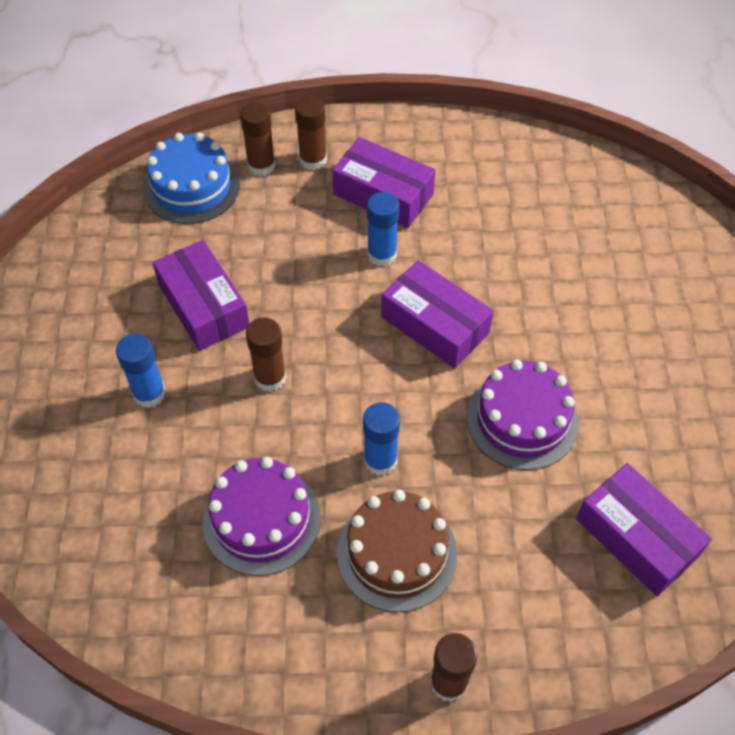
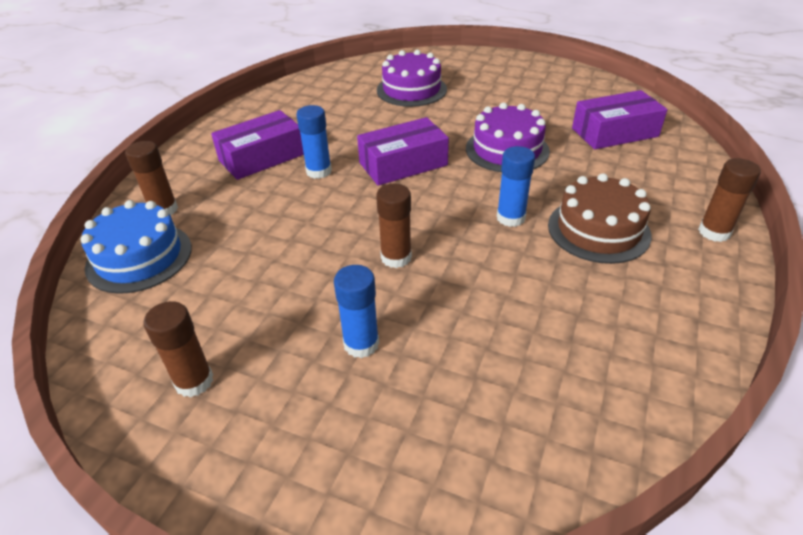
camera: 65 degrees left, 15 degrees down
purple box [153,240,249,351] -> none
purple cake [203,457,321,576] -> purple cake moved to [377,50,447,107]
brown glue stick [295,96,327,170] -> brown glue stick moved to [143,301,213,397]

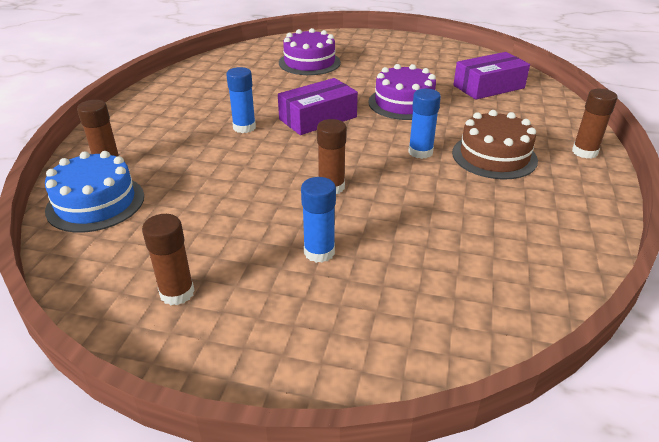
camera: 10 degrees left, 5 degrees down
purple box [211,110,304,180] -> none

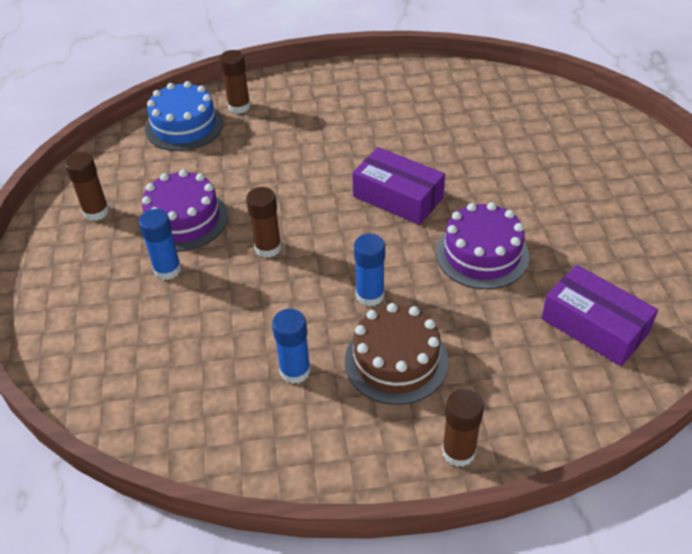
camera: 70 degrees right, 10 degrees up
blue glue stick [226,67,256,133] -> blue glue stick moved to [272,309,311,384]
purple cake [279,28,341,75] -> purple cake moved to [142,169,228,251]

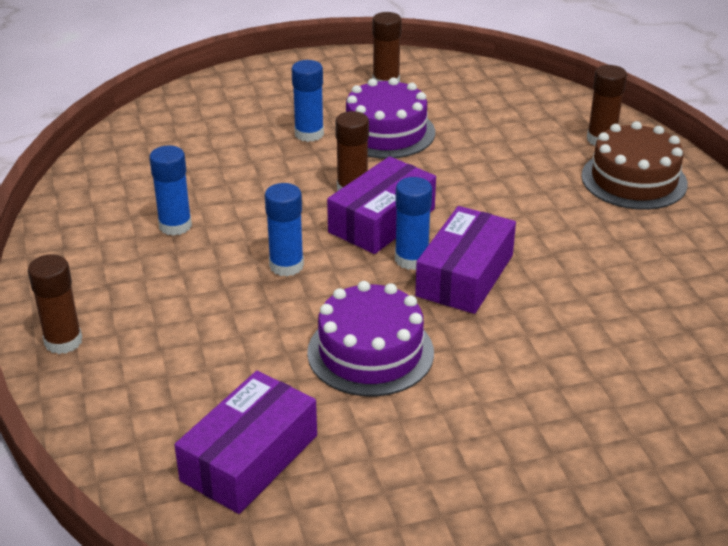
camera: 80 degrees right, 10 degrees down
blue cake [145,81,224,151] -> none
brown cake [345,303,448,405] -> brown cake moved to [581,121,688,210]
none -> purple box [327,156,436,254]
none -> blue glue stick [395,177,432,270]

